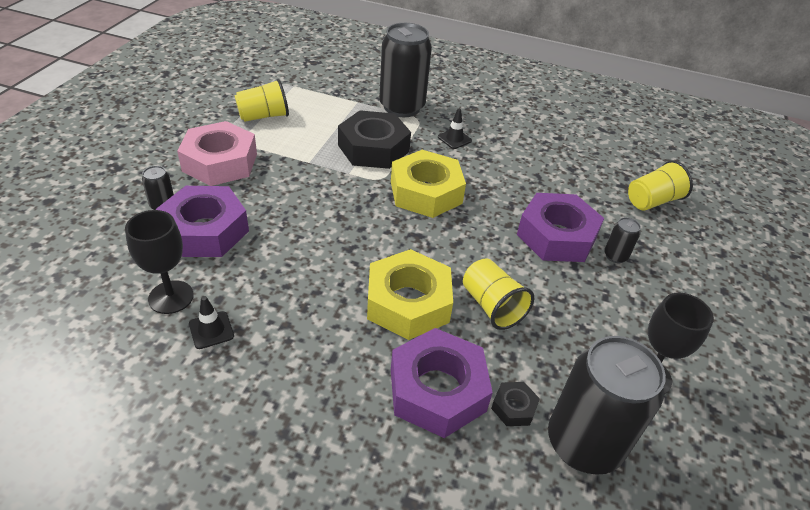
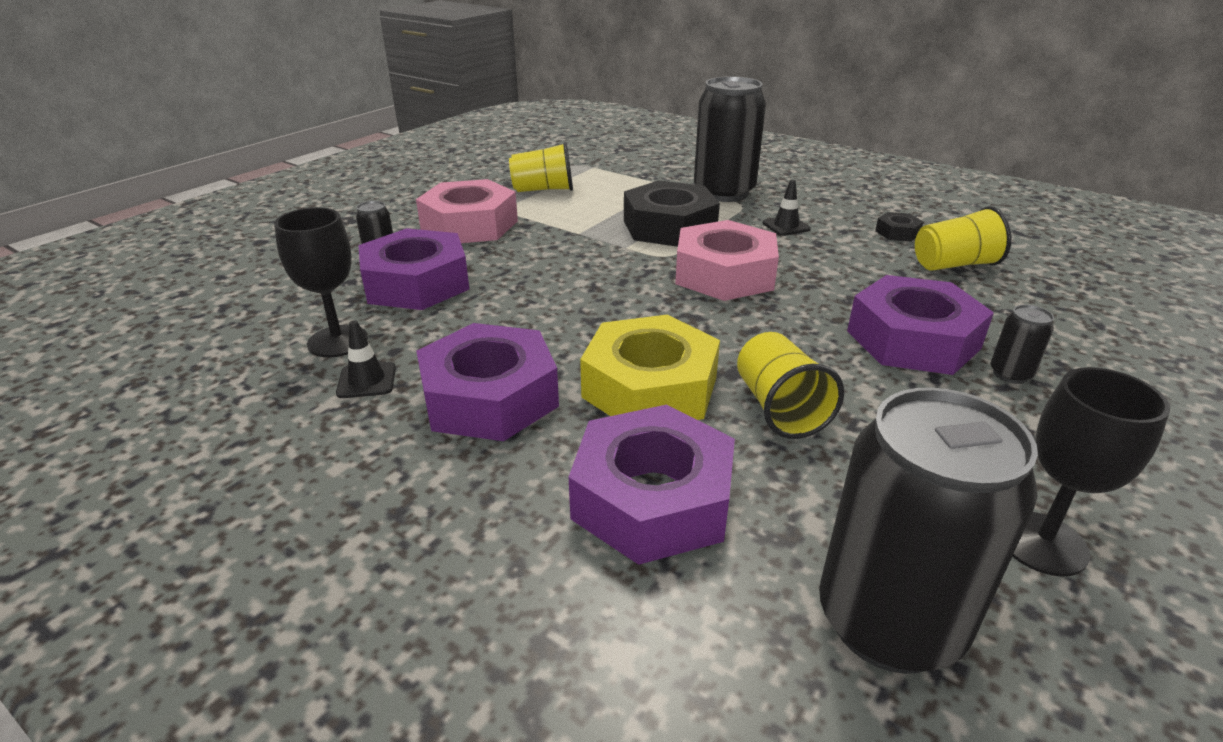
camera: 20 degrees right, 10 degrees down
yellow nut [391,150,466,218] -> pink nut [675,220,779,301]
black nut [491,382,540,426] -> black nut moved to [875,212,923,241]
yellow cup [628,160,693,210] -> yellow cup moved to [915,206,1012,271]
none -> purple nut [416,323,559,441]

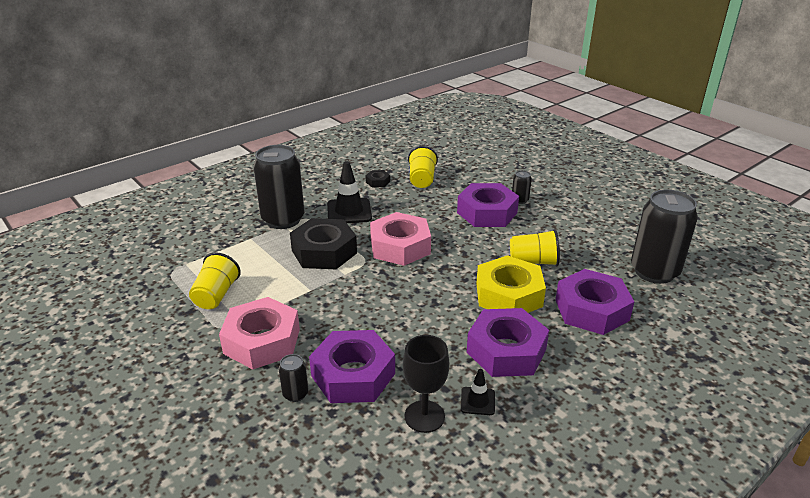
camera: 75 degrees left, 0 degrees up
black traffic cone [762,180,811,236] -> black traffic cone [327,161,372,223], size x1.86
black goblet [1012,367,1170,576] -> none

